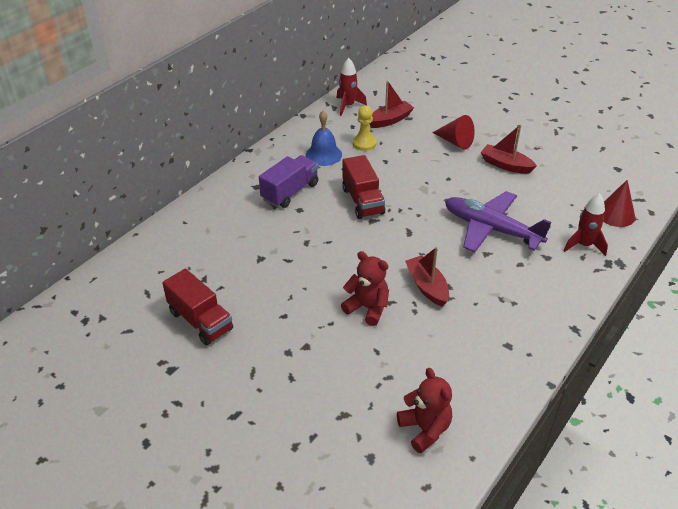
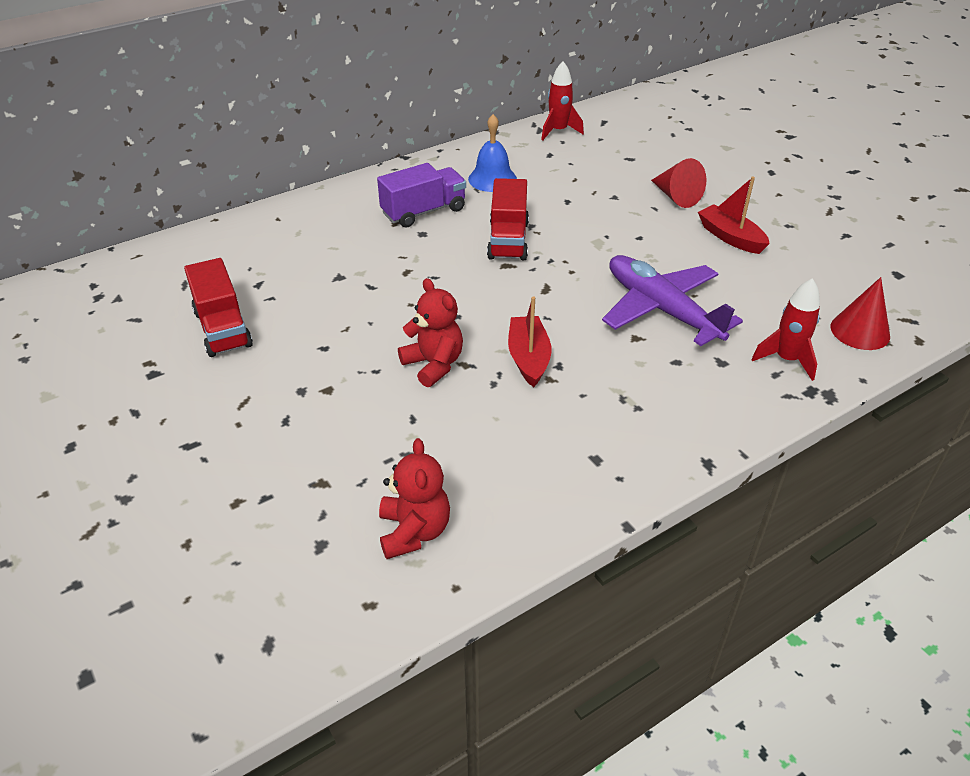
camera: 20 degrees right, 0 degrees up
yellow pawn [353,106,377,151] -> none
red boat [369,81,414,128] -> none

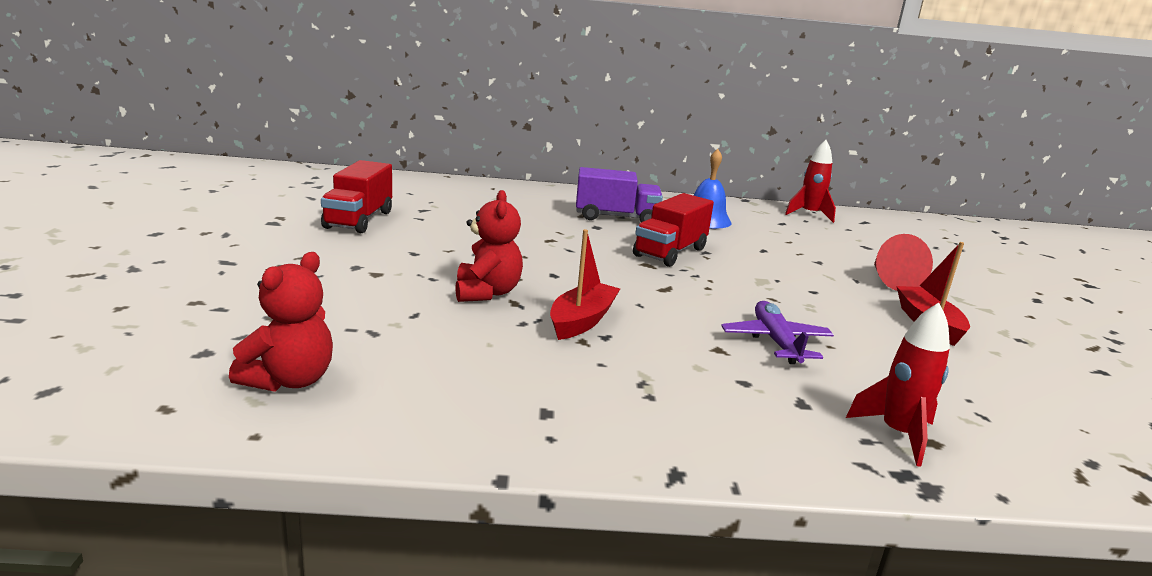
camera: 30 degrees right, 20 degrees down
purple plane [602,255,743,346] -> purple plane [721,301,834,364], size x0.61
red cone [831,277,890,350] -> none

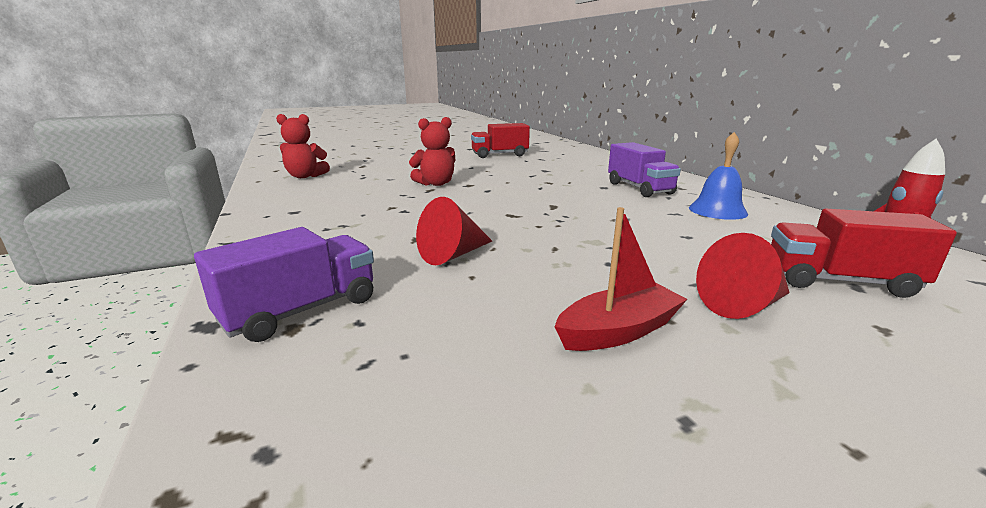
camera: 70 degrees right, 0 degrees up
red boat [550,229,620,340] -> none
red truck [633,193,714,267] -> red truck moved to [771,209,957,298]
purple plane [721,301,834,364] -> red cone [416,197,492,265]
red rocket [846,303,950,467] -> purple truck [194,227,374,342]

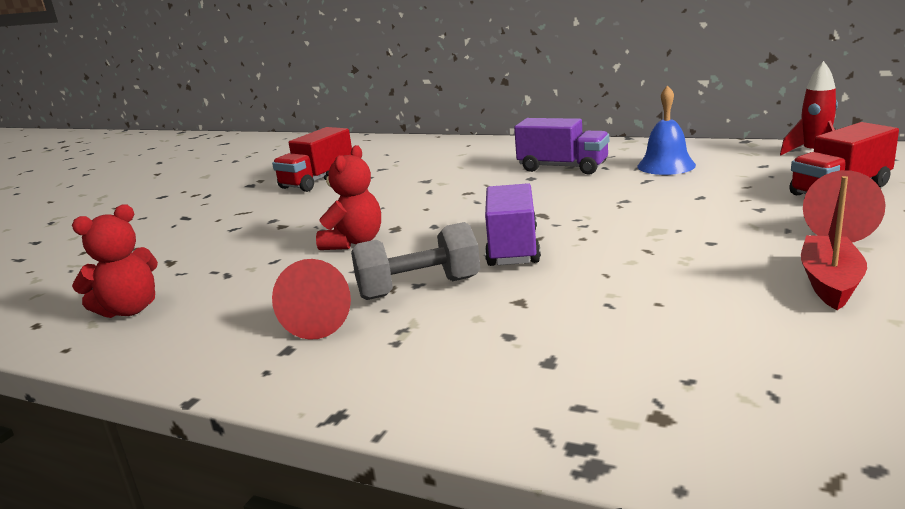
camera: 40 degrees left, 0 degrees up
purple truck [194,227,374,342] -> purple truck moved to [485,183,541,266]
red cone [416,197,492,265] -> red cone moved to [272,259,351,340]
none -> grey dumbbell [351,222,480,300]

